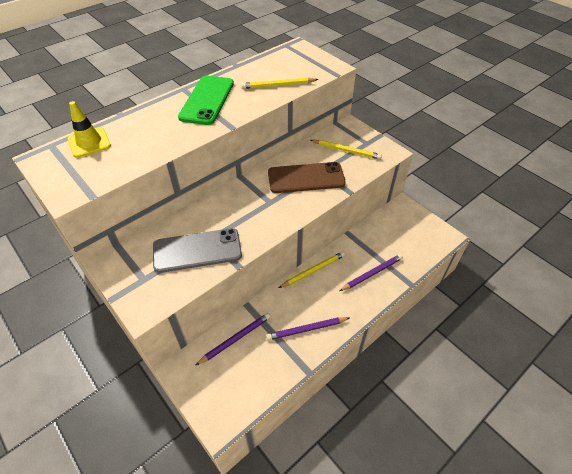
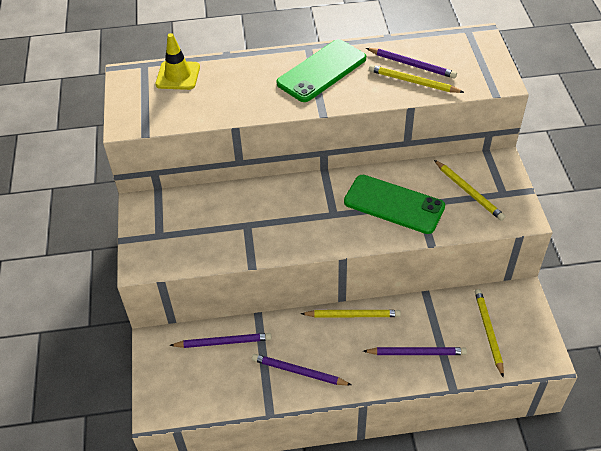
camera: 35 degrees right, 0 degrees up
grey phone [153,228,242,273] -> none
brown phone [268,162,346,193] -> green phone [344,175,445,234]
none -> purple pencil [366,48,457,79]
none -> yellow pencil [475,289,504,378]

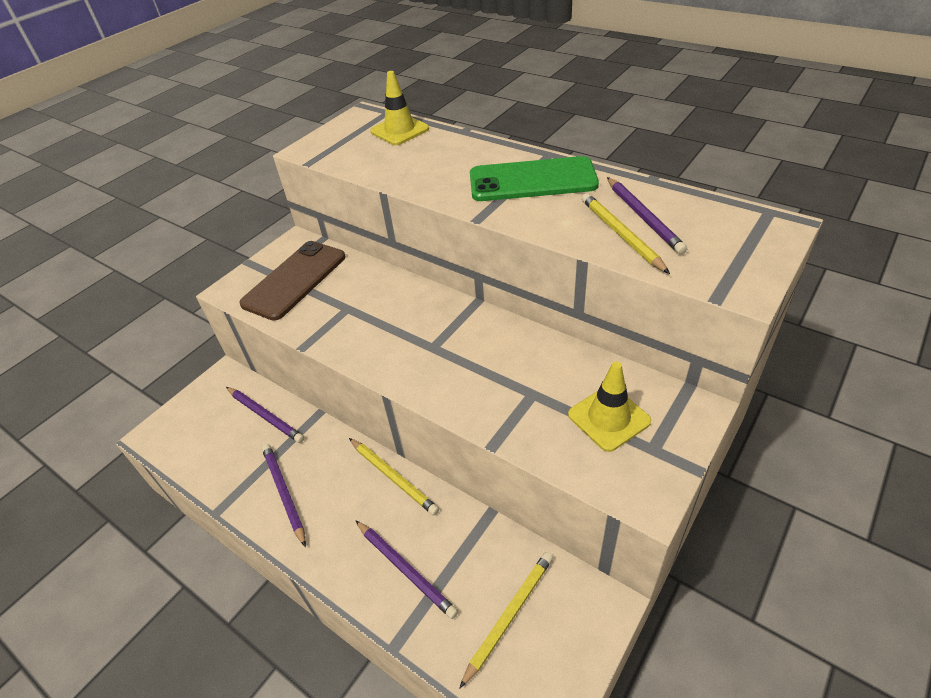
camera: 45 degrees right, 5 degrees down
green phone [344,175,445,234] -> none
yellow pencil [434,160,506,221] -> yellow traffic cone [568,362,651,452]
none -> brown phone [239,241,346,321]

